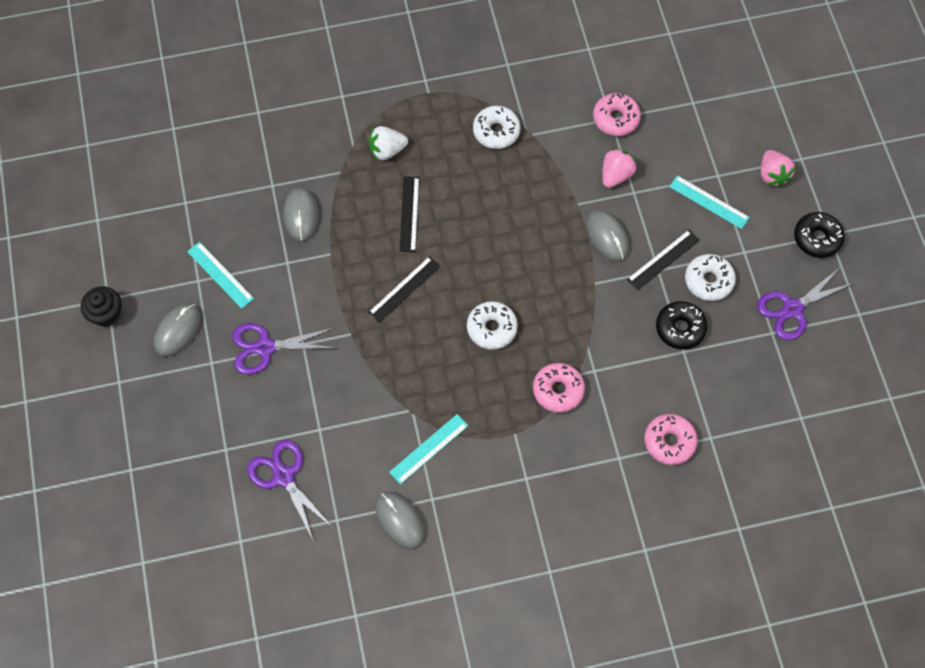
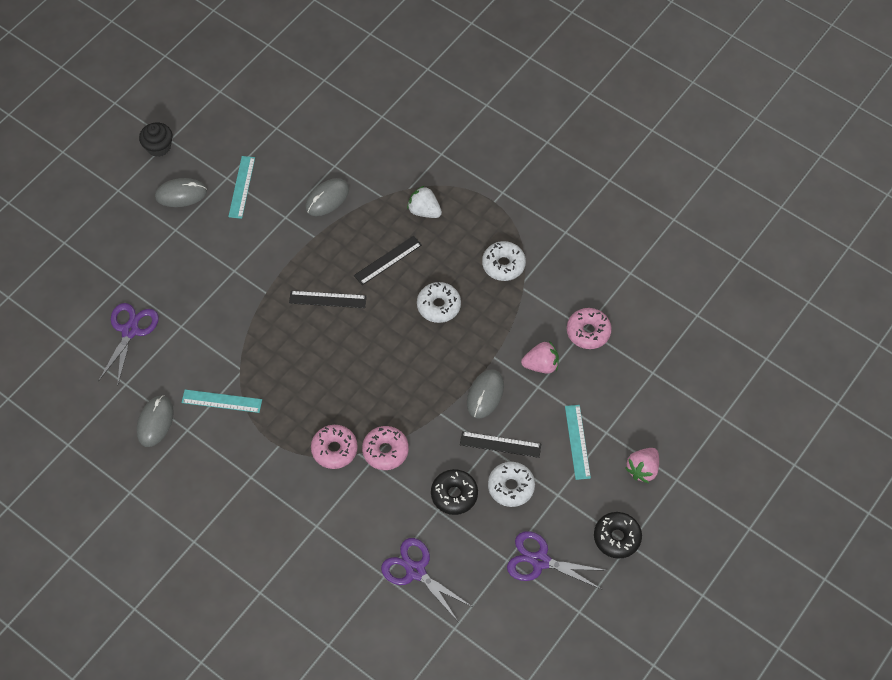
camera: 50 degrees right, 5 degrees down
purple scissors [232,323,336,375] -> purple scissors moved to [381,538,473,621]
white donut [467,301,518,350] -> white donut moved to [417,282,461,323]
pink donut [644,414,698,465] -> pink donut moved to [362,426,409,470]

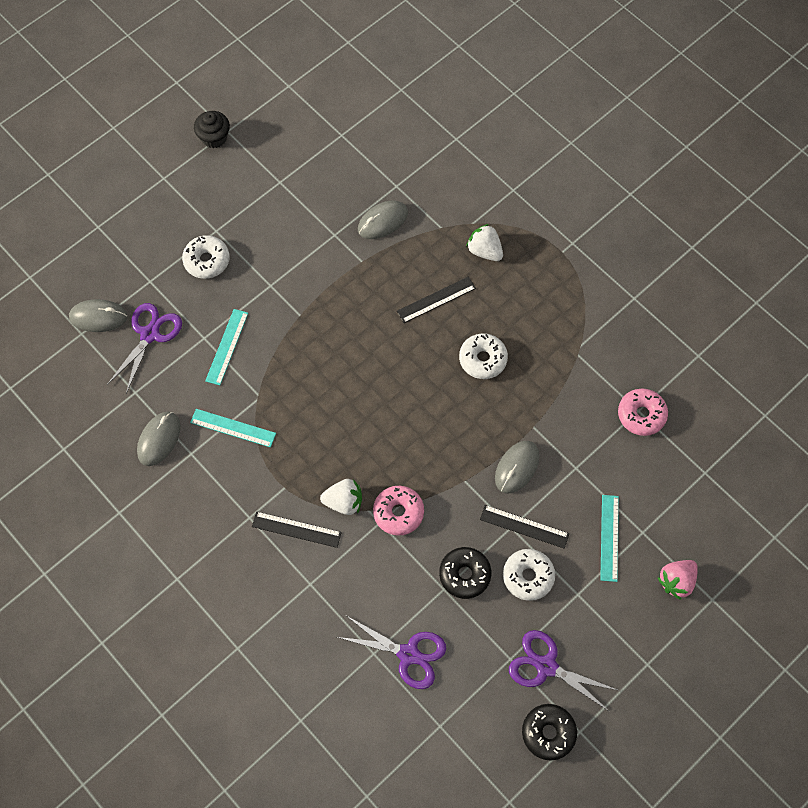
camera: 10 degrees right, 5 degrees up
grey mouse [155,178,207,207] -> grey mouse moved to [69,299,127,332]
turquoise ruler [228,156,255,219] -> turquoise ruler moved to [205,309,248,385]
black ruler [289,291,367,308] -> black ruler moved to [252,511,342,548]
pink donut [311,425,358,469] -> white strawberry [320,479,362,515]
purple scissors [381,538,473,621] -> purple scissors turned 150 degrees clockwise [337,616,446,689]
white donut [482,241,526,281] -> white donut moved to [182,235,230,279]
pink strawberry [521,341,559,373] -> none
black donut [594,512,642,559] -> black donut moved to [522,704,577,761]

